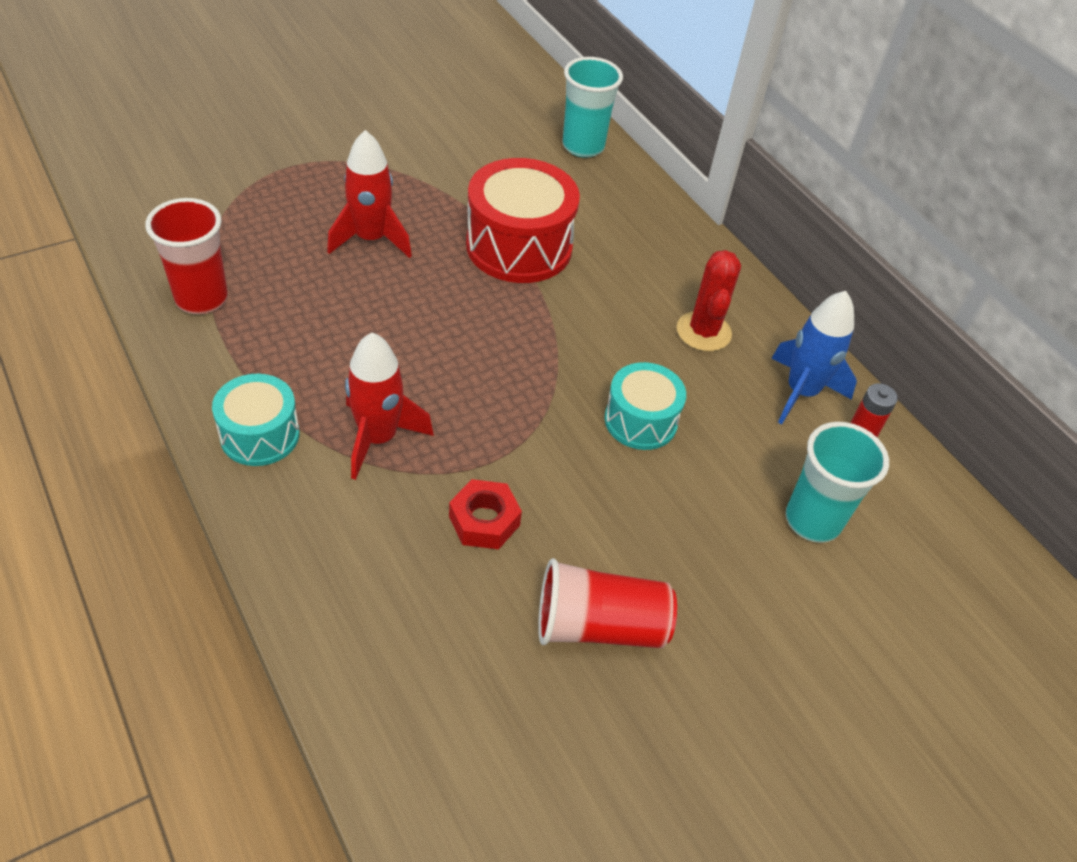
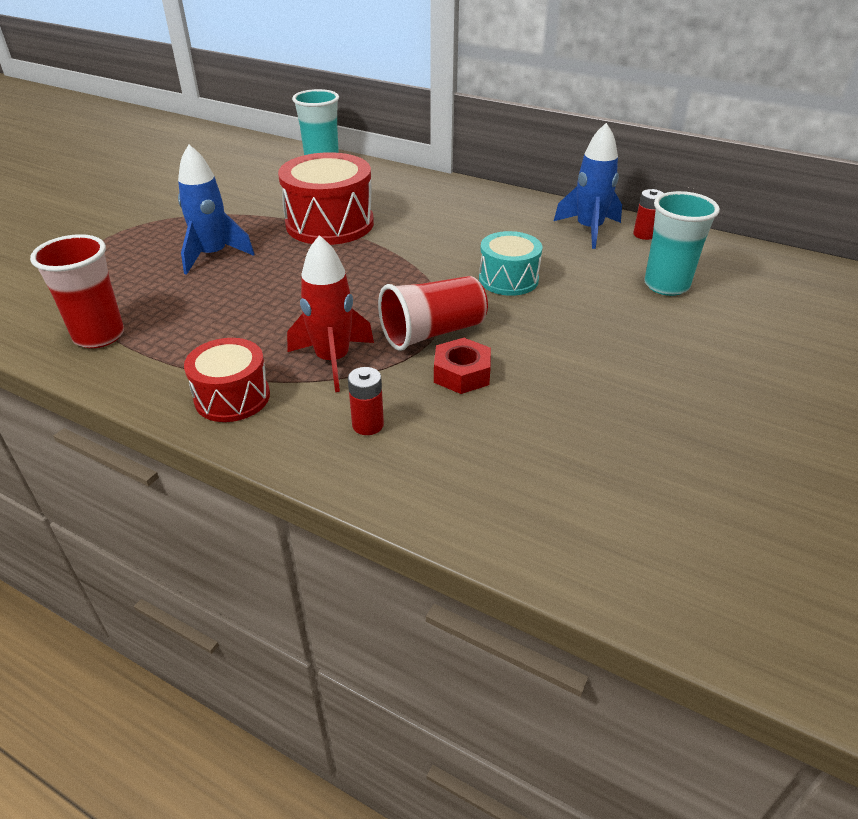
camera: 25 degrees left, 10 degrees down
turquoise drum [212,374,299,466] -> red drum [184,338,270,422]
red rocket [327,130,412,258] -> blue rocket [178,145,255,275]
red cup [538,558,677,648] -> red cup moved to [378,276,488,351]
red cactus [677,250,741,351] -> none
none -> red battery [348,367,384,435]

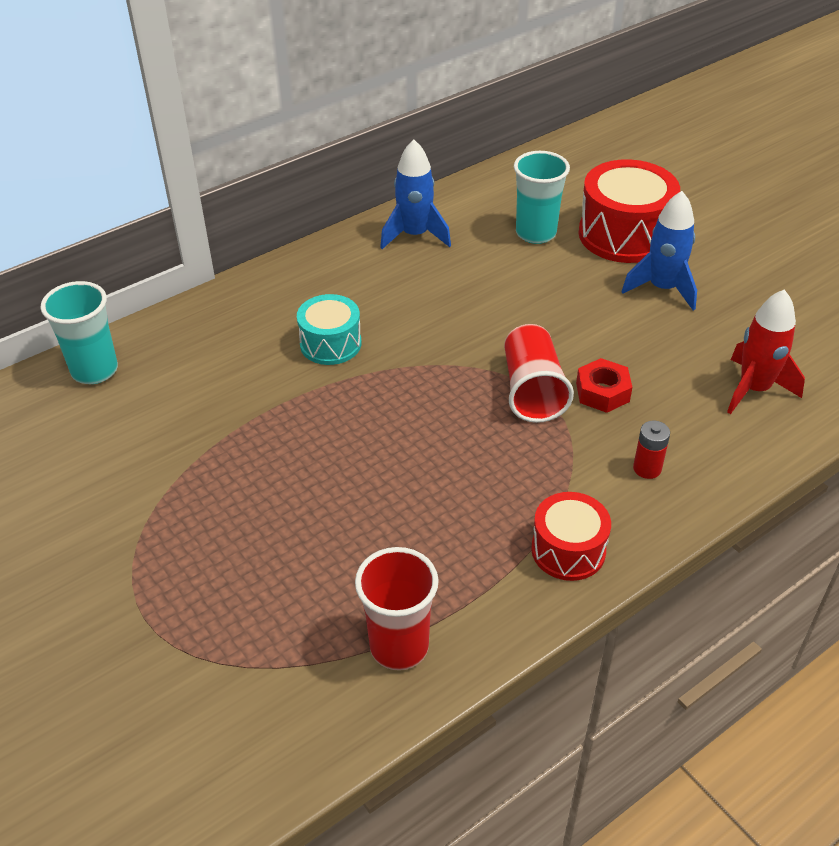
camera: 65 degrees left, 5 degrees up
blue rocket [178,145,255,275] -> blue rocket moved to [621,191,697,311]
red drum [278,152,374,245] -> red drum moved to [578,159,680,263]
red rocket [287,235,374,392] -> red rocket moved to [727,289,805,414]
turquoise drum [479,231,542,296] -> turquoise drum moved to [297,294,361,365]
red battery [633,189,664,240] -> none

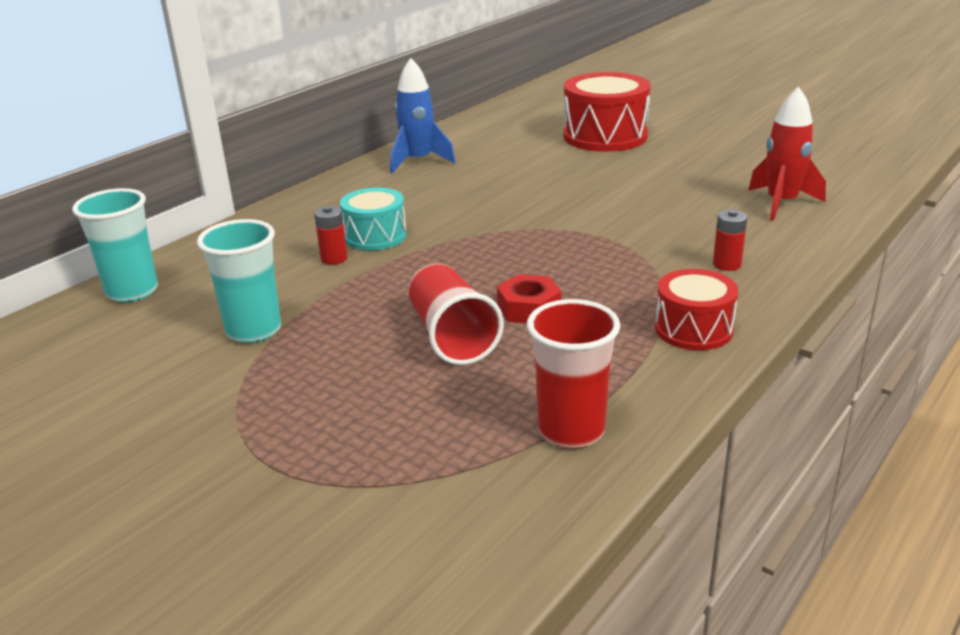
camera: 15 degrees left, 15 degrees down
red cup [504,324,574,423] -> red cup moved to [408,263,504,365]
turquoise cup [514,151,570,244] -> turquoise cup moved to [197,219,281,343]
red nut [576,358,632,413] -> red nut moved to [497,274,561,323]
blue rocket [621,191,697,311] -> none
none -> red battery [314,206,347,265]

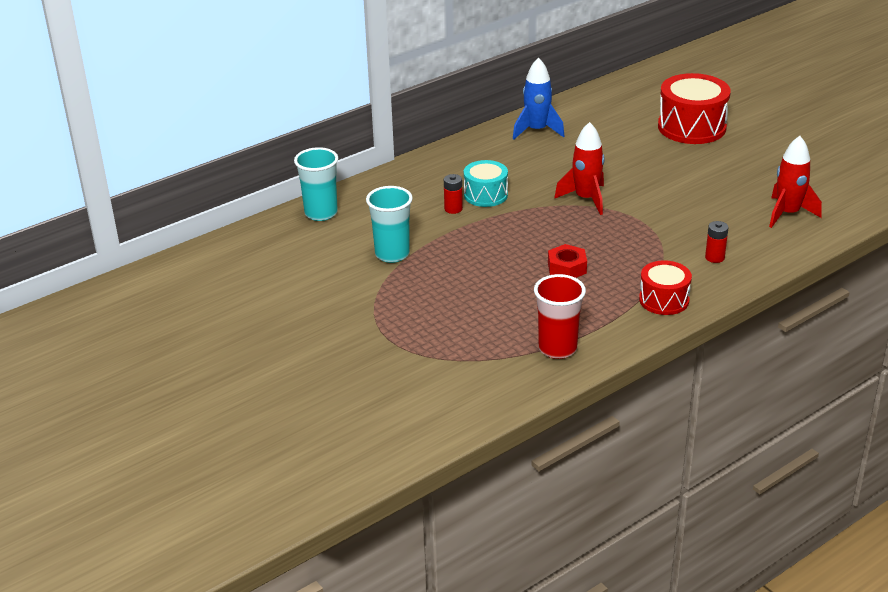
camera: 15 degrees right, 5 degrees up
red cup [408,263,504,365] -> none
none -> red rocket [554,122,605,215]

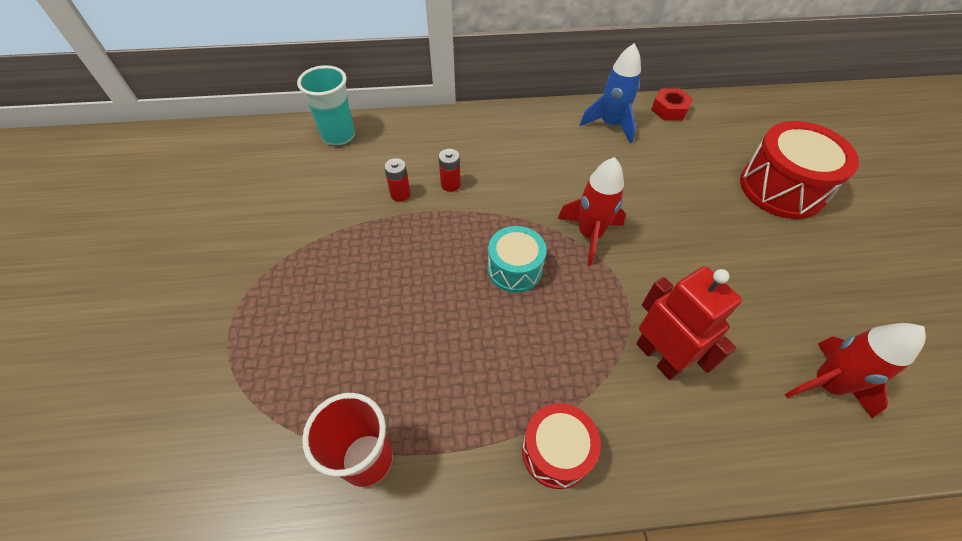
camera: 30 degrees right, 20 degrees up
turquoise cup [366,186,413,263] -> none
turquoise drum [464,160,508,207] -> turquoise drum moved to [488,226,547,293]
red nut [548,244,587,278] -> red nut moved to [651,88,693,121]
red battery [705,221,729,263] -> red battery moved to [384,158,411,202]
none -> red robot [636,266,742,380]

